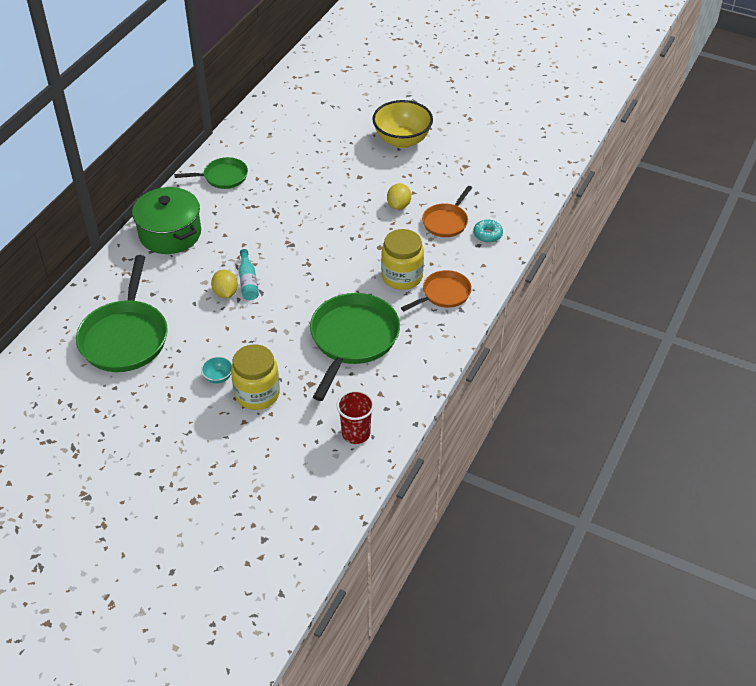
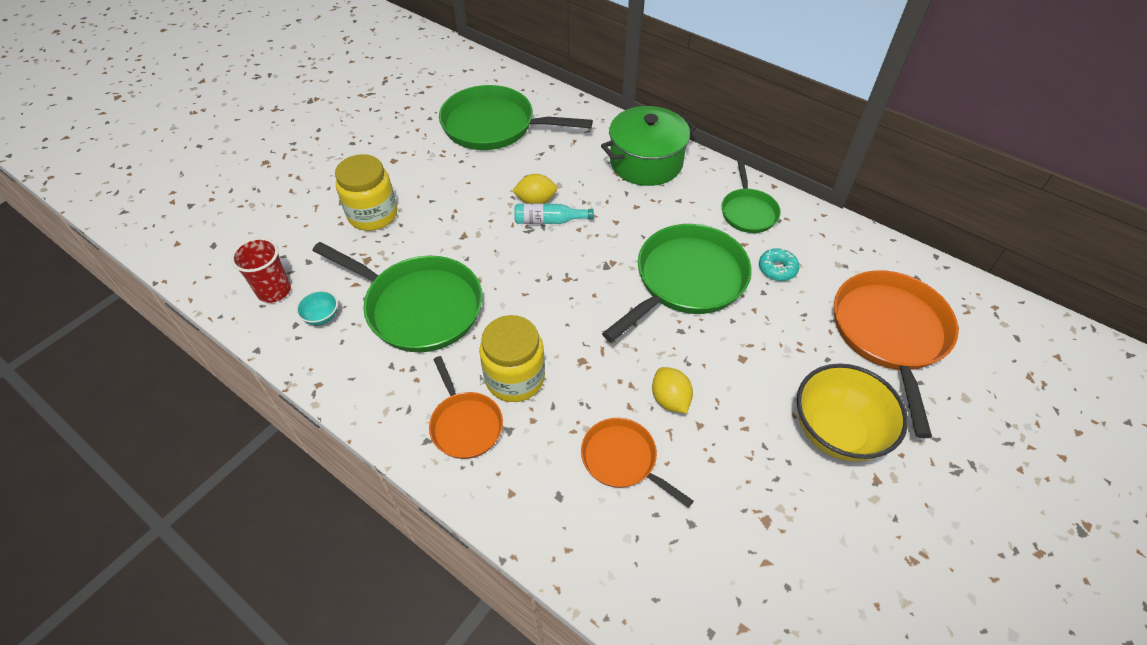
camera: 100 degrees right, 5 degrees up
turquoise bowl [201,356,232,383] -> turquoise bowl moved to [296,290,338,325]
yellow lemon [387,183,411,210] -> yellow lemon turned 45 degrees clockwise [652,367,693,413]
turquoise donut [473,220,503,243] -> turquoise donut moved to [759,248,799,281]
none -> green pan [602,224,752,342]
none -> orange pan [834,270,959,438]

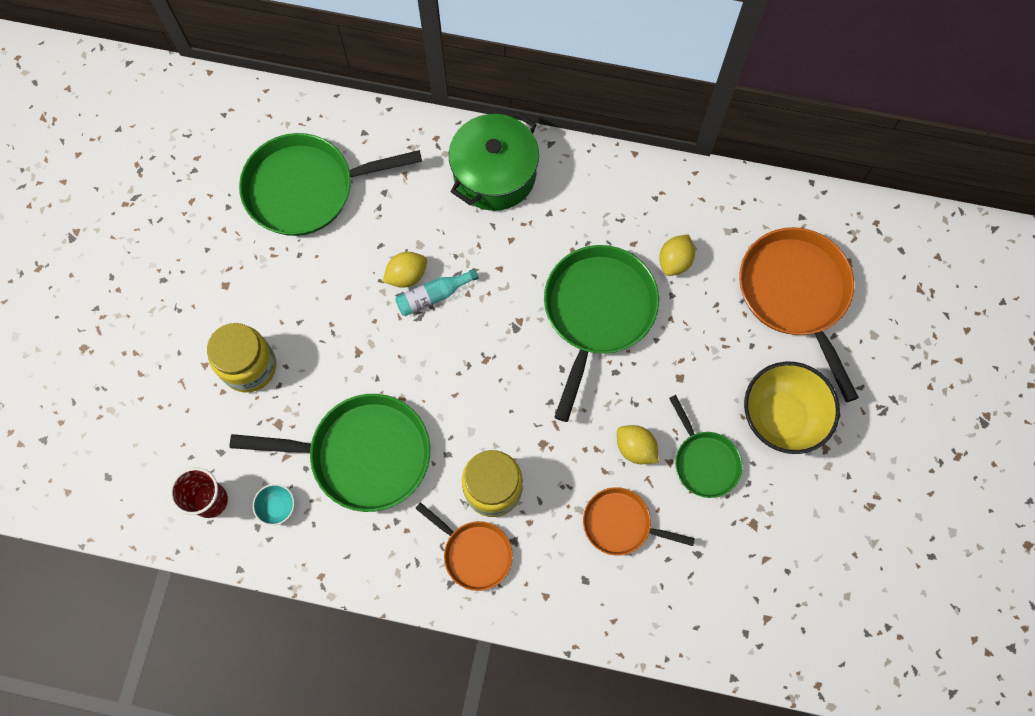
camera: 25 degrees left, 20 degrees up
green pan [721,160,781,233] -> green pan moved to [669,395,742,498]
turquoise donut [759,248,799,281] -> yellow lemon [659,234,695,276]

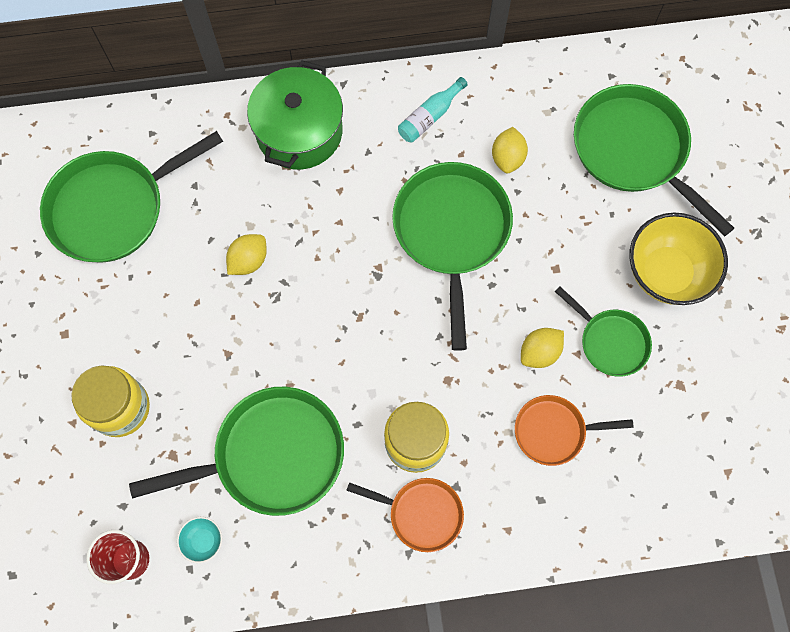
camera: 20 degrees left, 0 degrees up
turquoise bottle [395,269,479,316] -> turquoise bottle moved to [398,77,468,142]
yellow lemon [617,425,659,464] -> yellow lemon turned 60 degrees counterclockwise [521,328,564,368]
orange pan [739,227,859,402] -> green pan [574,84,734,236]

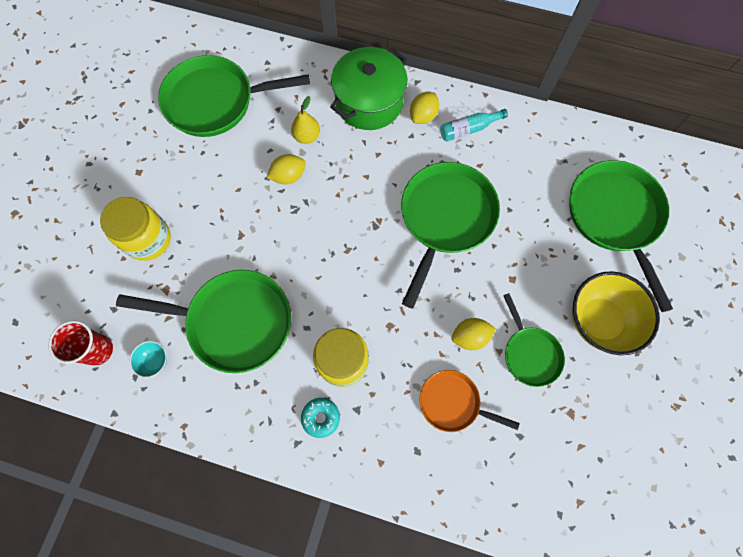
camera: 25 degrees right, 0 degrees up
orange pan [346,478,464,552] -> turquoise donut [301,398,340,438]
yellow lemon [492,127,528,174] -> yellow lemon moved to [410,92,439,124]
none -> yellow pear [291,96,320,144]

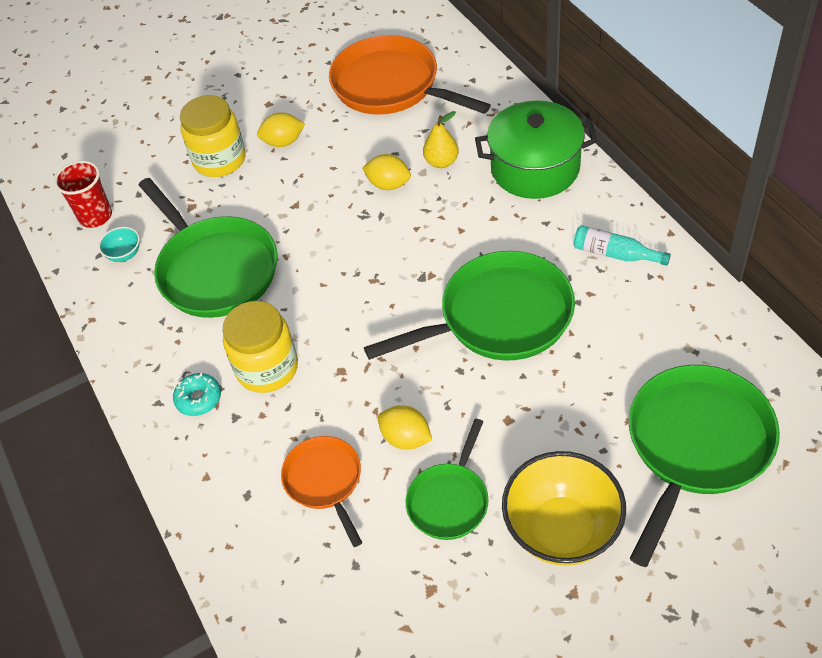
camera: 50 degrees right, 20 degrees down
green pan [158,55,310,137] -> orange pan [329,35,491,115]
yellow lemon [410,92,439,124] -> yellow lemon moved to [257,113,305,147]

